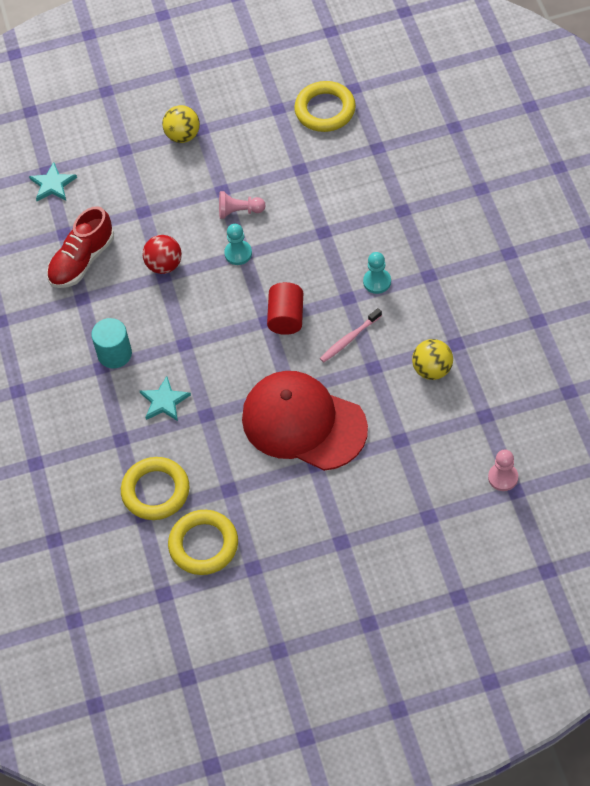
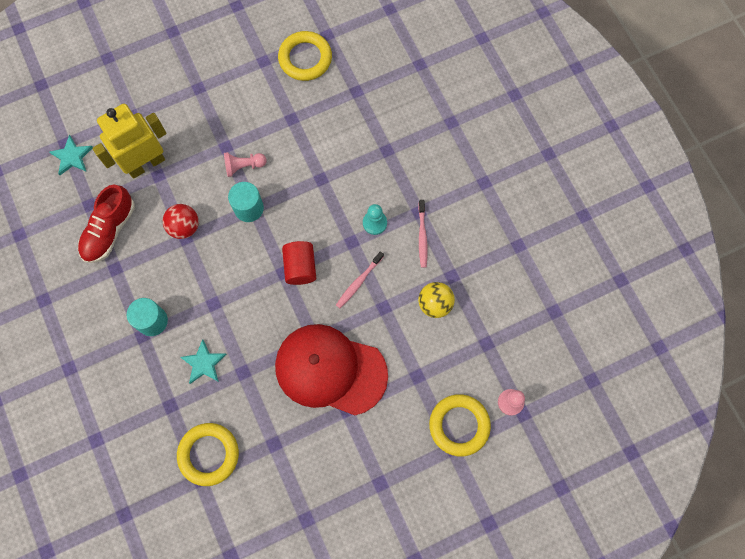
camera: 15 degrees left, 15 degrees up
yellow ball [162,105,200,143] -> none
yellow ring [168,510,238,575] -> yellow ring moved to [429,394,491,456]
turquoise pawn [224,224,252,265] -> turquoise cylinder [228,182,264,222]
none -> yellow robot [92,104,167,179]
none -> pink toothbrush [418,200,428,268]

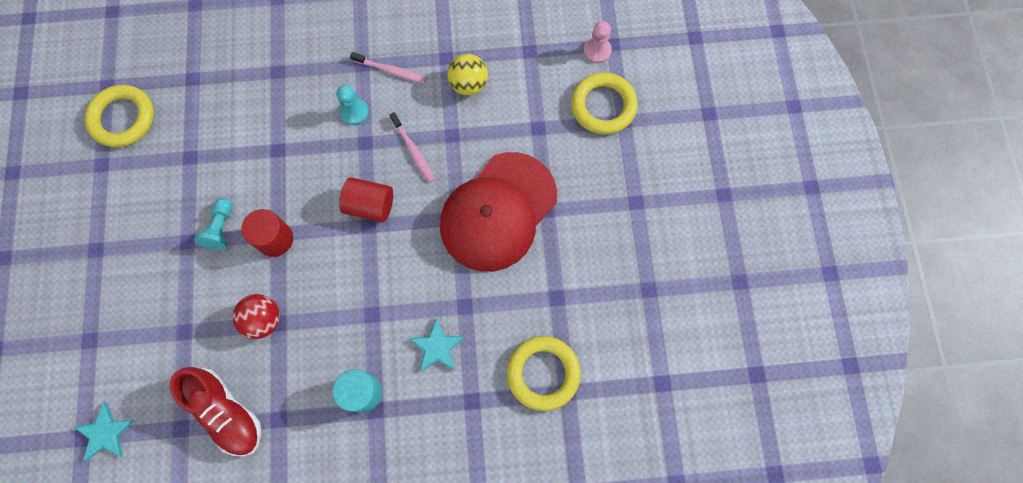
camera: 70 degrees left, 0 degrees up
yellow robot [92,104,167,179] -> none
pink pawn [224,152,266,177] -> turquoise pawn [194,198,232,250]
turquoise cylinder [228,182,264,222] -> red cylinder [241,209,293,257]

